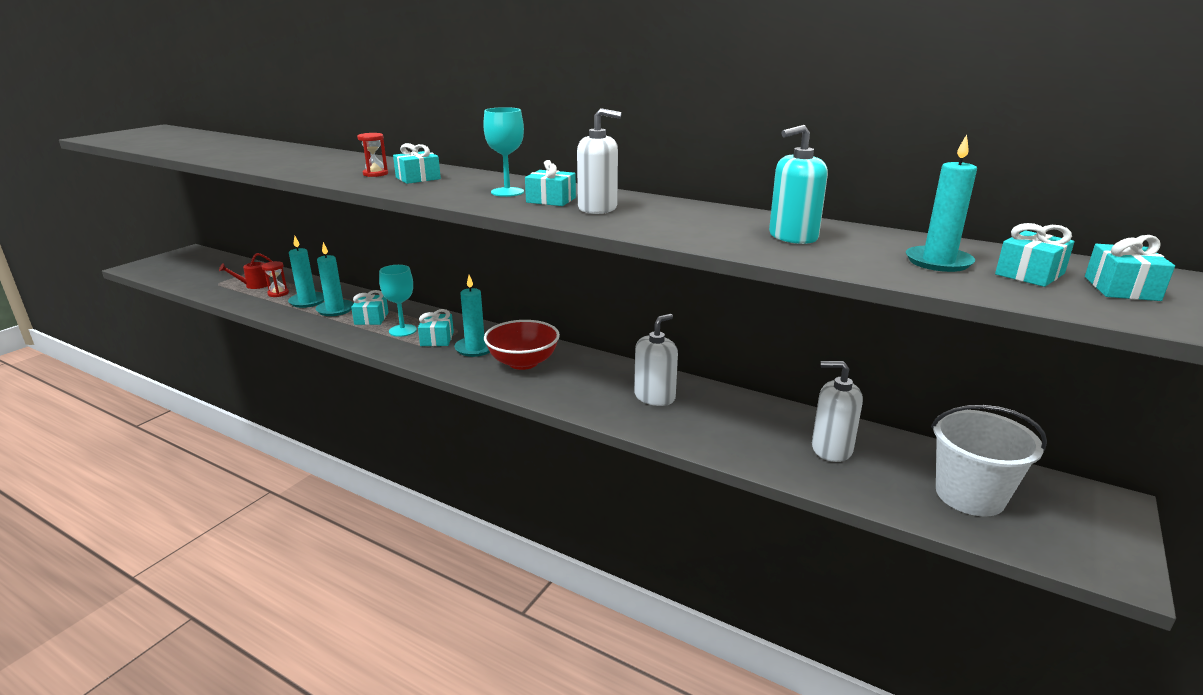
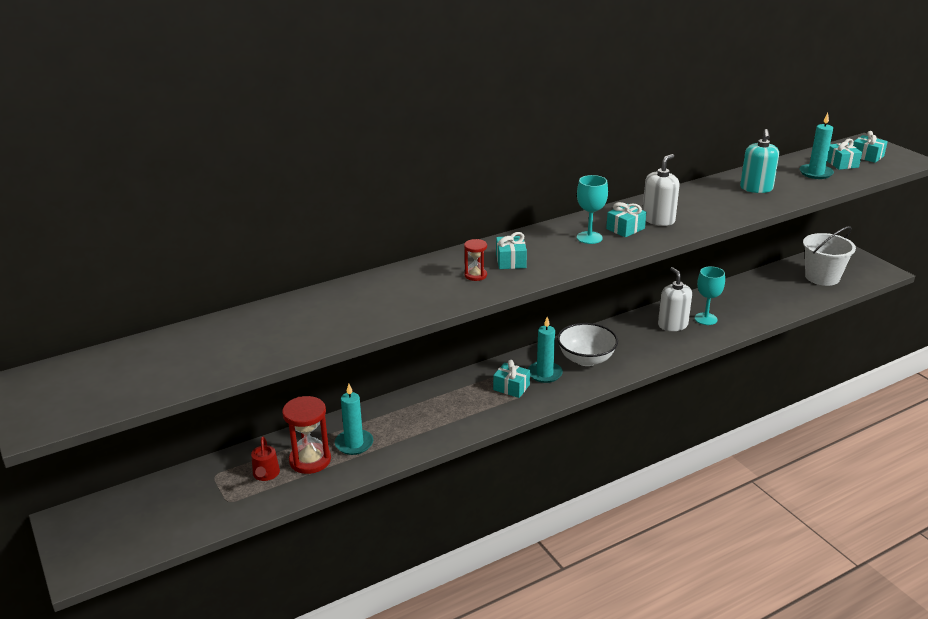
camera: 60 degrees left, 5 degrees up
red hourglass [261,261,289,297] -> red hourglass [282,396,331,474], size x1.85
turquoise candle [316,242,354,316] -> none
turquoise gift [351,290,389,325] -> none
turquoise goblet [379,265,417,337] -> turquoise goblet moved to [695,266,725,325]
red bowl [484,320,560,370] -> white bowl [557,323,618,366]
white soap dispenser [812,361,863,462] -> none

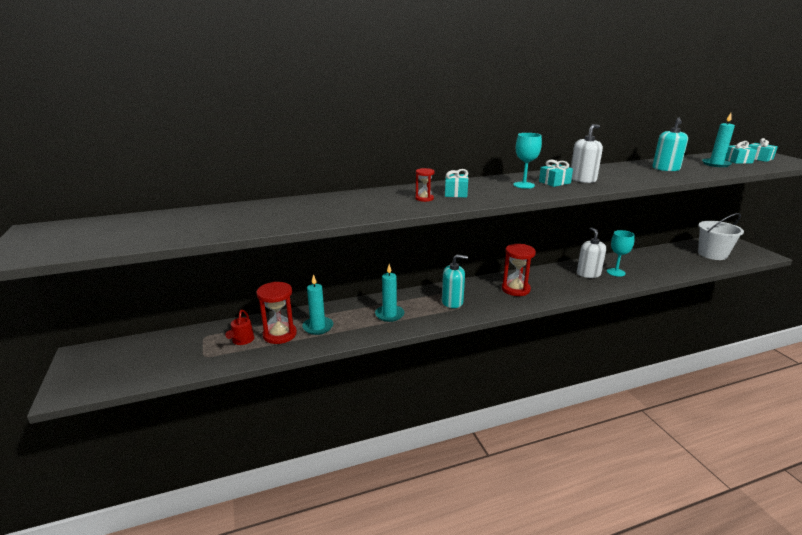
camera: 10 degrees right, 5 degrees down
turquoise gift [493,360,530,398] -> turquoise soap dispenser [442,254,468,308]
turquoise candle [528,317,563,383] -> turquoise candle moved to [375,264,404,322]
white bowl [557,323,618,366] -> red hourglass [502,244,536,296]

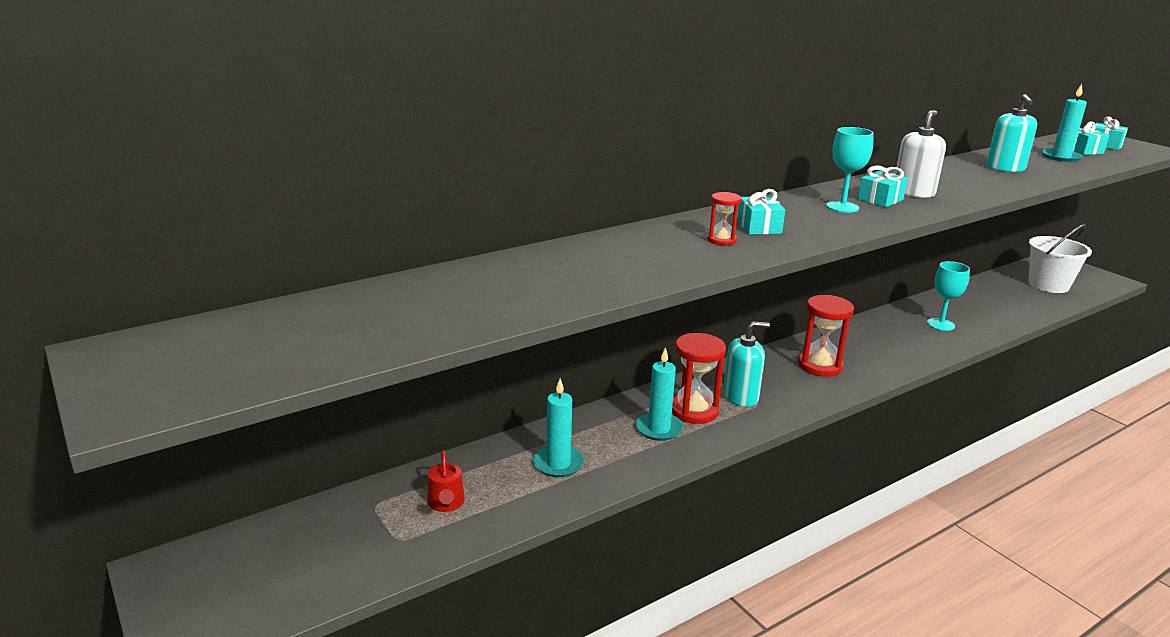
camera: 15 degrees left, 0 degrees up
red hourglass [256,282,297,344] -> red hourglass moved to [672,333,726,424]
white soap dispenser [577,227,606,278] -> none

